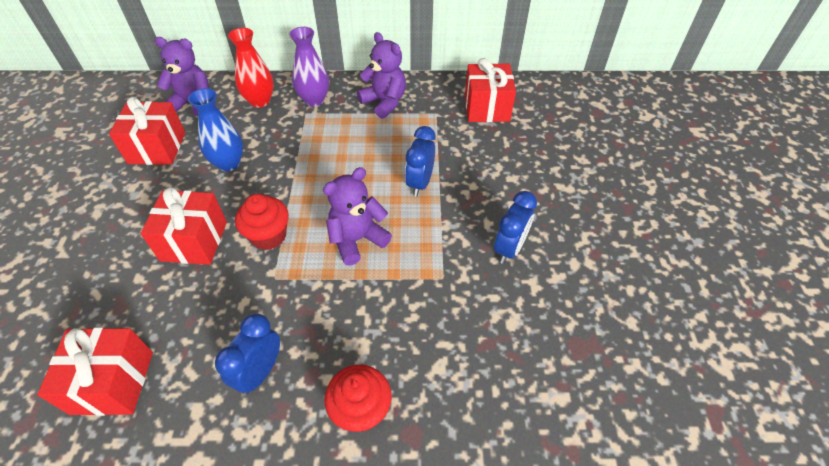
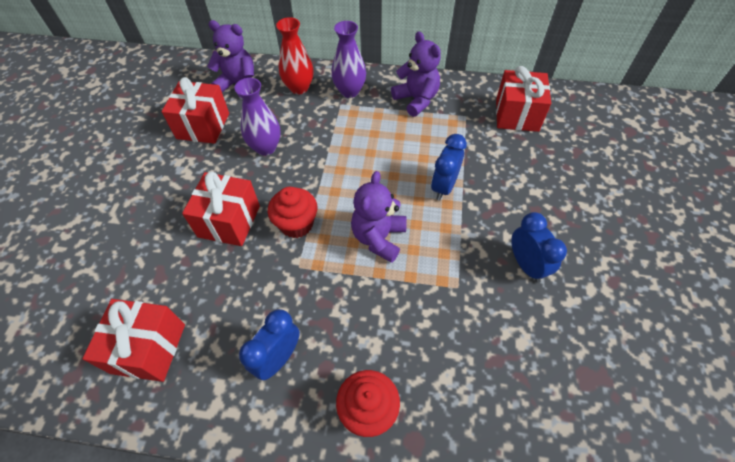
camera: 10 degrees right, 5 degrees up
blue vase [188,88,243,171] -> purple vase [234,78,281,156]
purple teddy bear [323,167,392,266] -> purple teddy bear turned 45 degrees counterclockwise [351,171,407,263]
blue clock [494,191,537,264] -> blue clock turned 60 degrees counterclockwise [511,212,567,283]

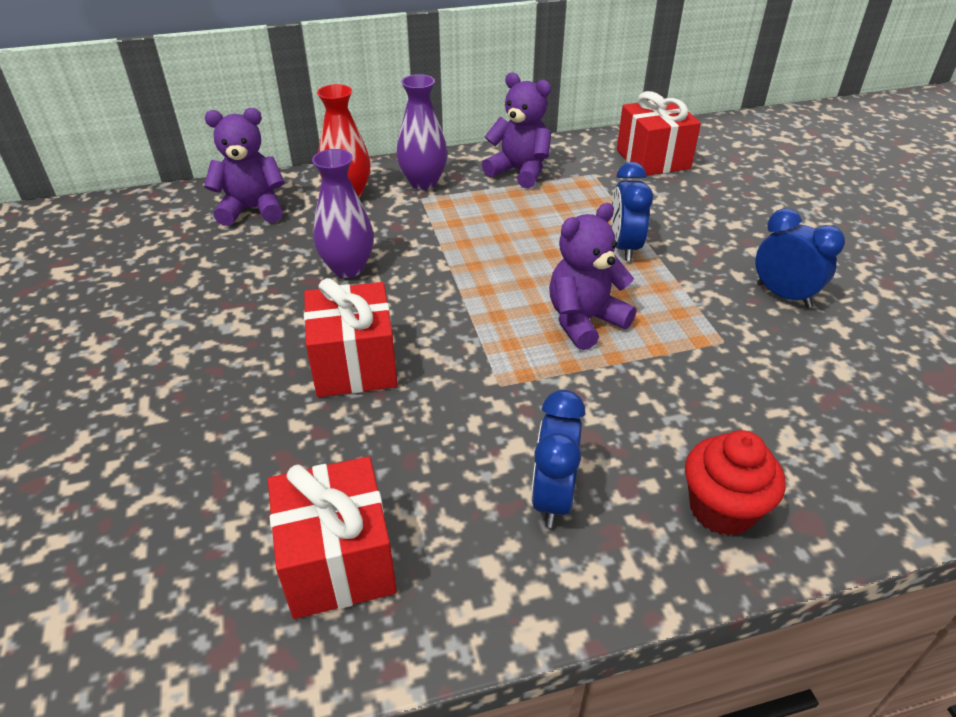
camera: 25 degrees left, 15 degrees down
red gift [162,77,229,144] -> none
red cupcake [268,187,317,238] -> none
purple teddy bear [351,171,407,263] -> purple teddy bear turned 60 degrees clockwise [549,203,636,350]

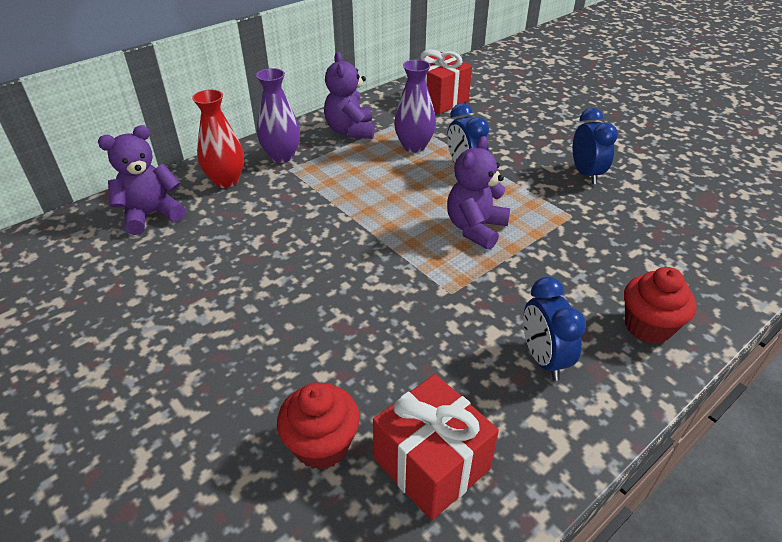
camera: 25 degrees left, 0 degrees up
red gift [304,278,398,397] -> none
purple vase [312,149,374,278] -> purple vase moved to [394,59,436,153]
purple teddy bear [482,72,551,188] -> purple teddy bear turned 105 degrees counterclockwise [324,52,375,139]
blue clock [755,208,845,308] -> blue clock turned 60 degrees clockwise [573,108,618,184]
none -> red cupcake [277,382,360,470]

